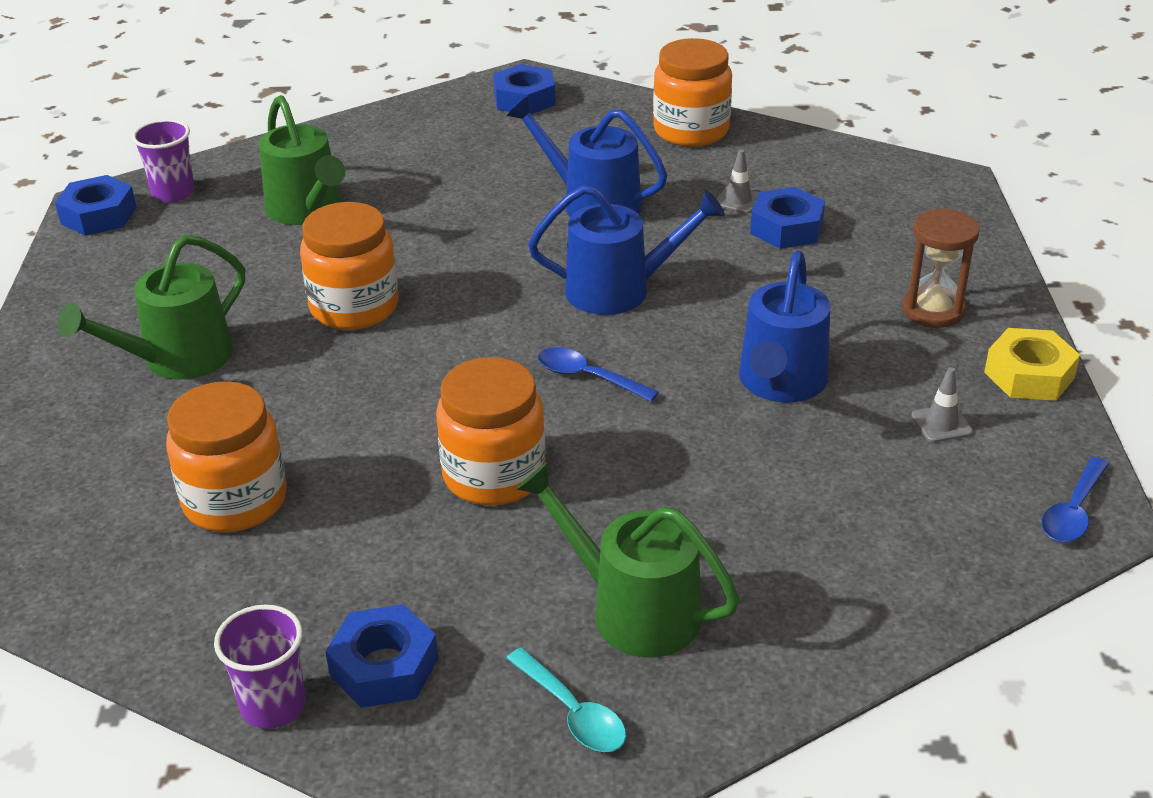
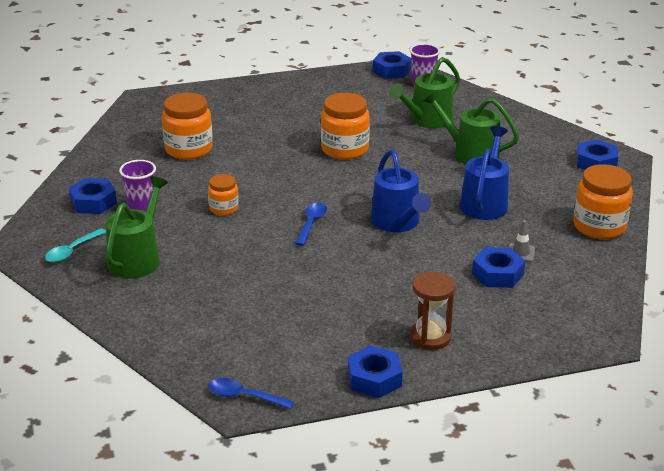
camera: 75 degrees right, 5 degrees down
green watering can [57,235,245,380] -> green watering can moved to [422,90,519,164]
purple cup [214,604,306,729] -> purple cup moved to [119,160,156,212]
orange jar [436,357,546,506] -> orange jar [208,174,239,216], size x0.57
blue watering can [739,251,830,403] -> none
grey traffic cone [911,367,973,443] -> none
yellow nut [984,328,1080,401] -> blue nut [348,346,403,398]

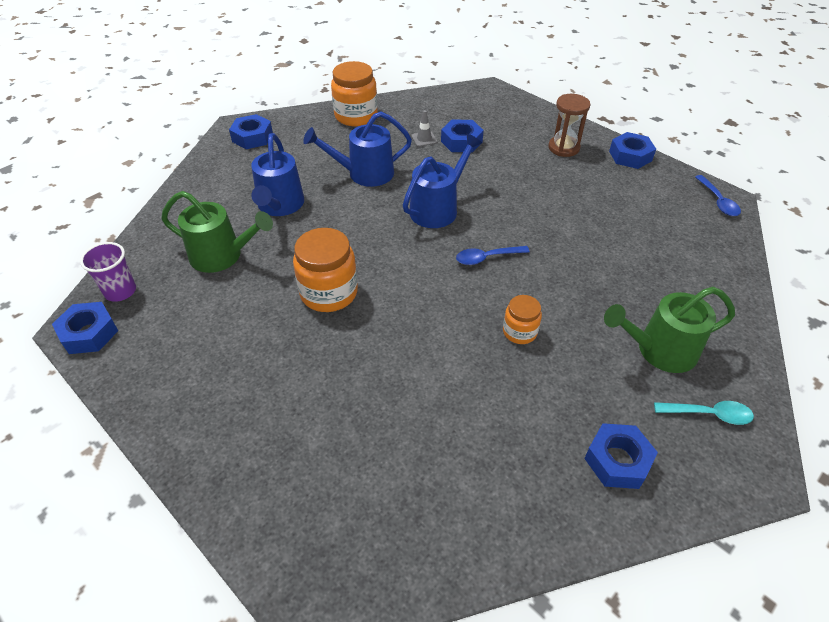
camera: 120 degrees left, 15 degrees up
purple cup [119,160,156,212] -> none
orange jar [162,93,213,160] -> none
green watering can [422,90,519,164] -> blue watering can [251,133,304,216]

